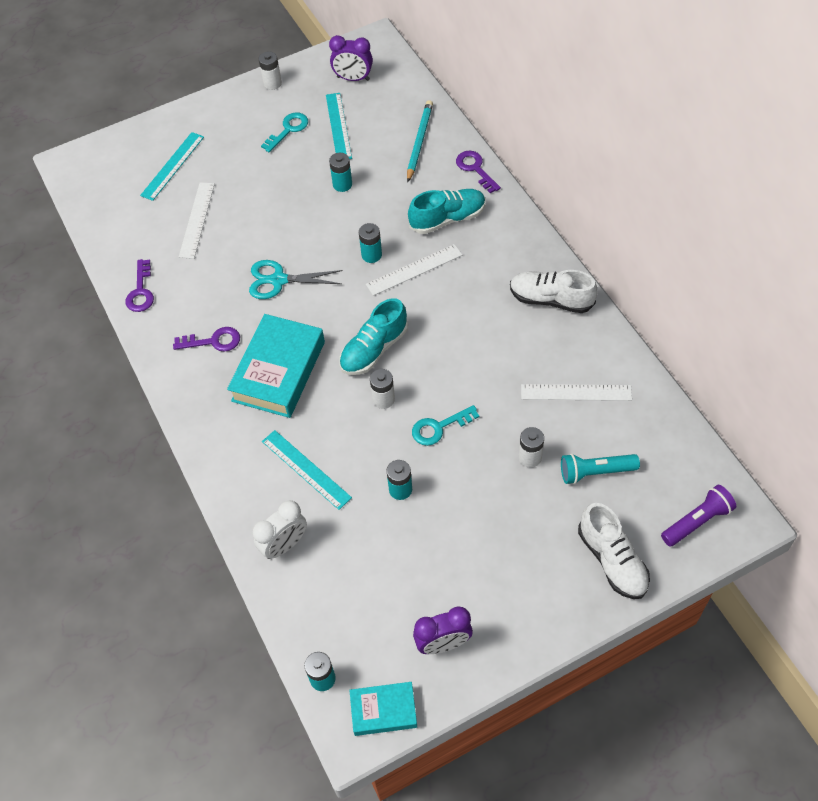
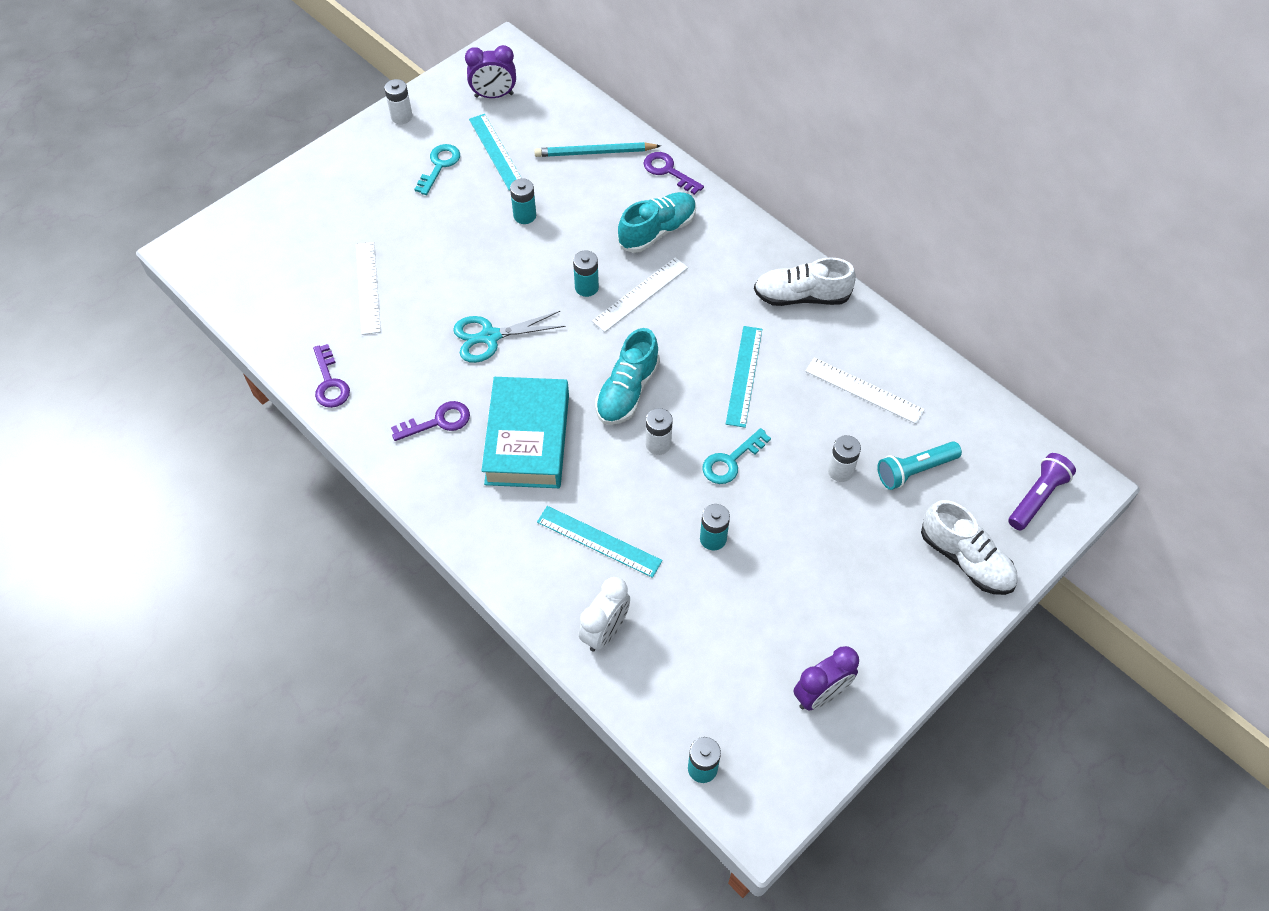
camera: 20 degrees left, 0 degrees up
turquoise ruler [140,132,204,201] -> turquoise ruler moved to [726,326,762,428]
turquoise book [349,682,417,736] -> none
turquoise pencil [407,100,433,182] -> turquoise pencil turned 90 degrees counterclockwise [534,142,661,157]
white ruler [521,384,632,401] -> white ruler turned 45 degrees clockwise [805,357,925,424]

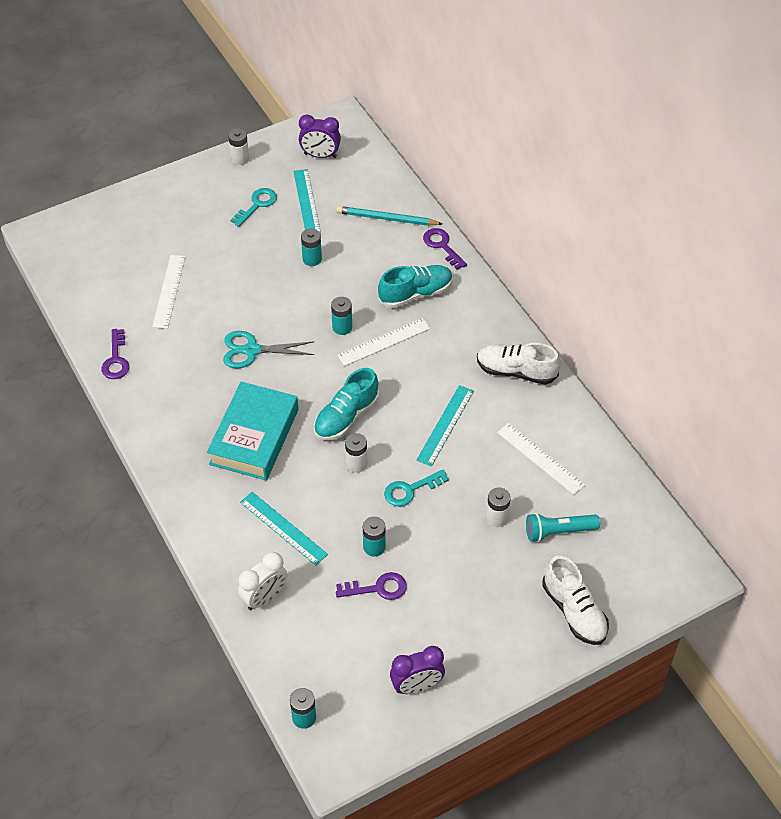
camera: 15 degrees right, 5 degrees down
purple key [391,401,470,441] -> purple key moved to [336,572,407,600]
purple flashlight [1008,453,1076,530] -> none

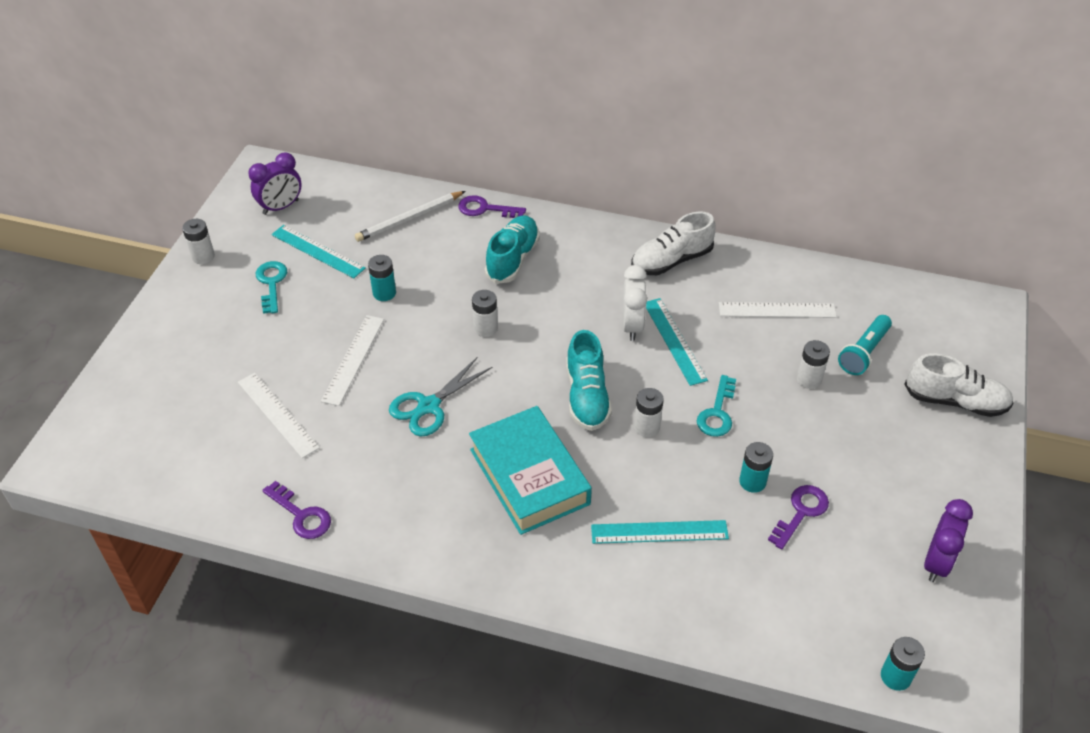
camera: 45 degrees left, 5 degrees down
white clock [238,552,287,610] -> white clock moved to [623,265,647,341]
turquoise battery [331,297,352,335] -> white battery [472,290,498,337]
turquoise pencil [336,206,442,226] -> white pencil [355,191,466,242]
white ruler [337,318,431,366] -> white ruler moved to [321,315,384,406]

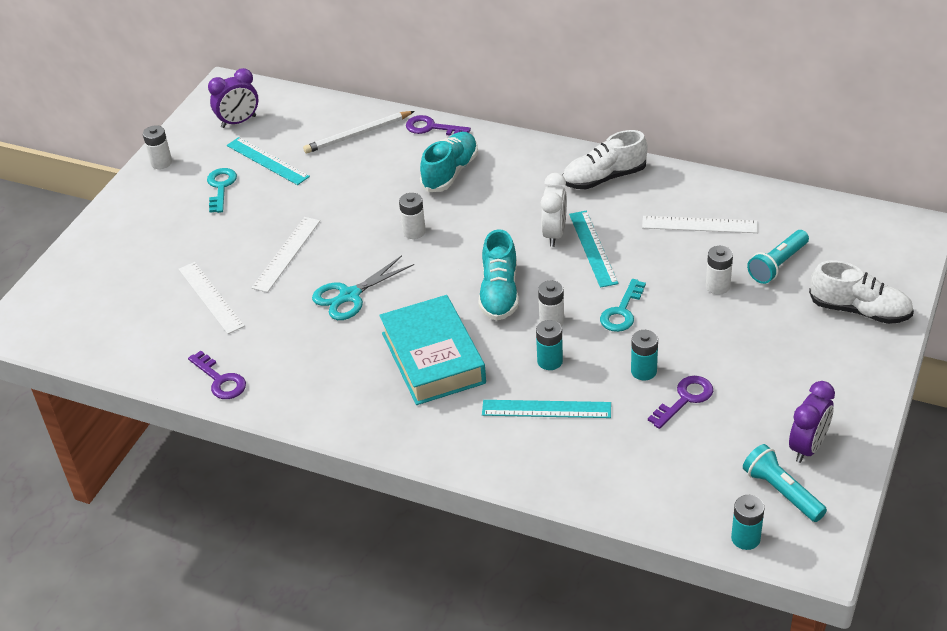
camera: 10 degrees right, 5 degrees down
turquoise battery [368,255,396,301] -> turquoise battery moved to [536,320,563,370]
none -> turquoise flashlight [743,444,827,522]

